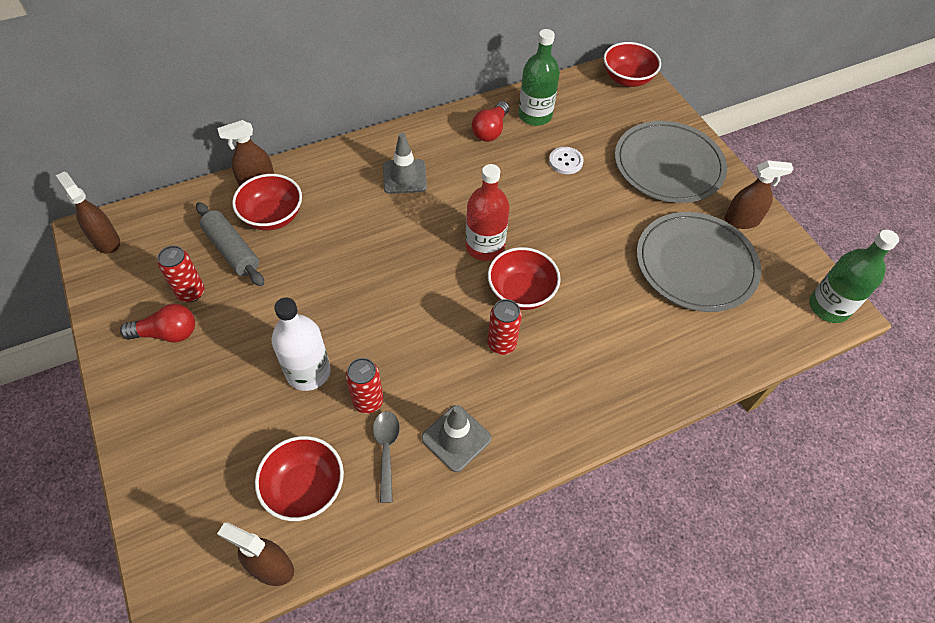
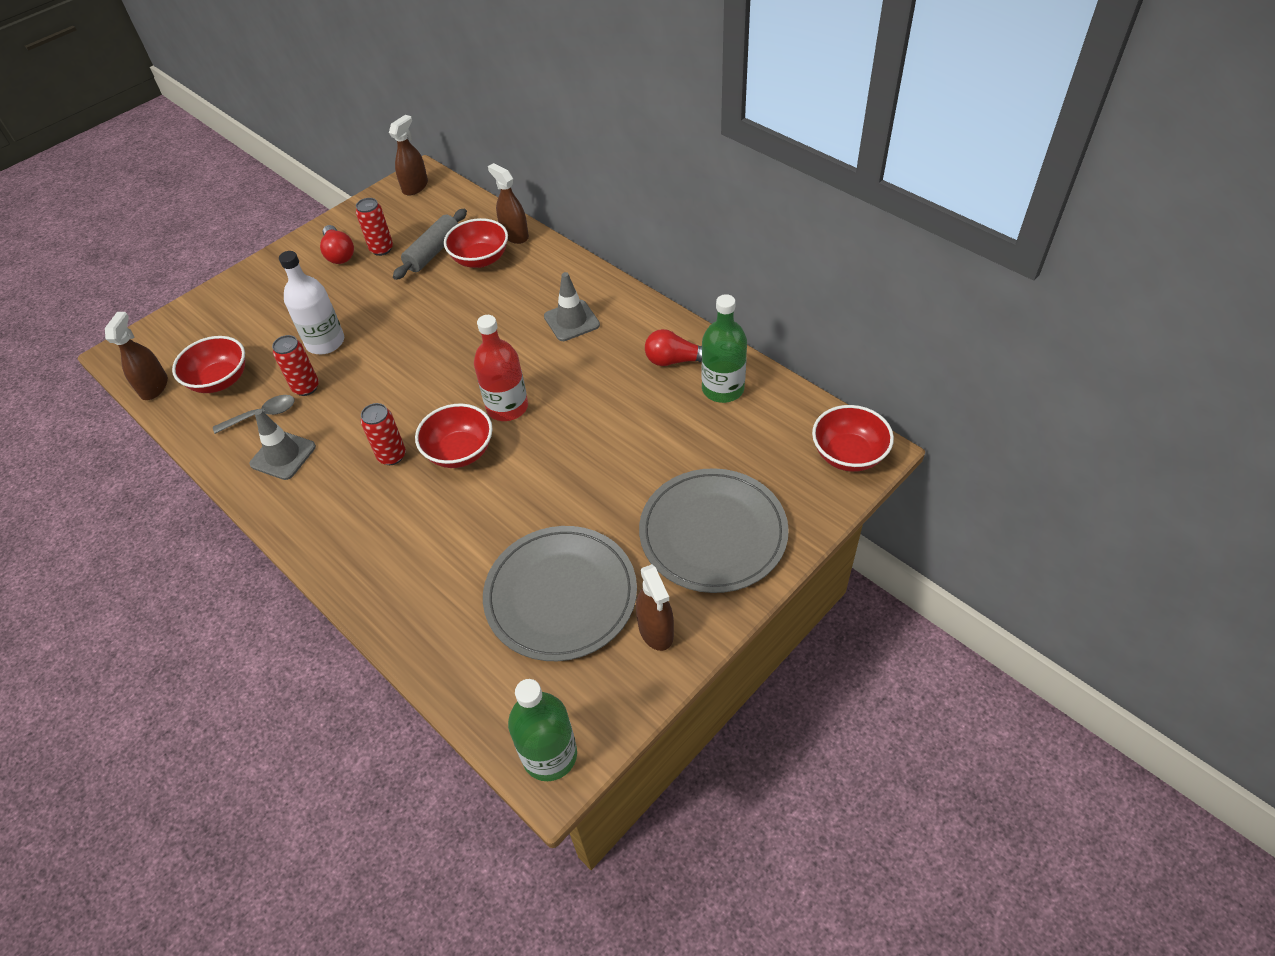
camera: 75 degrees right, 5 degrees down
white button [549,147,584,174] -> none

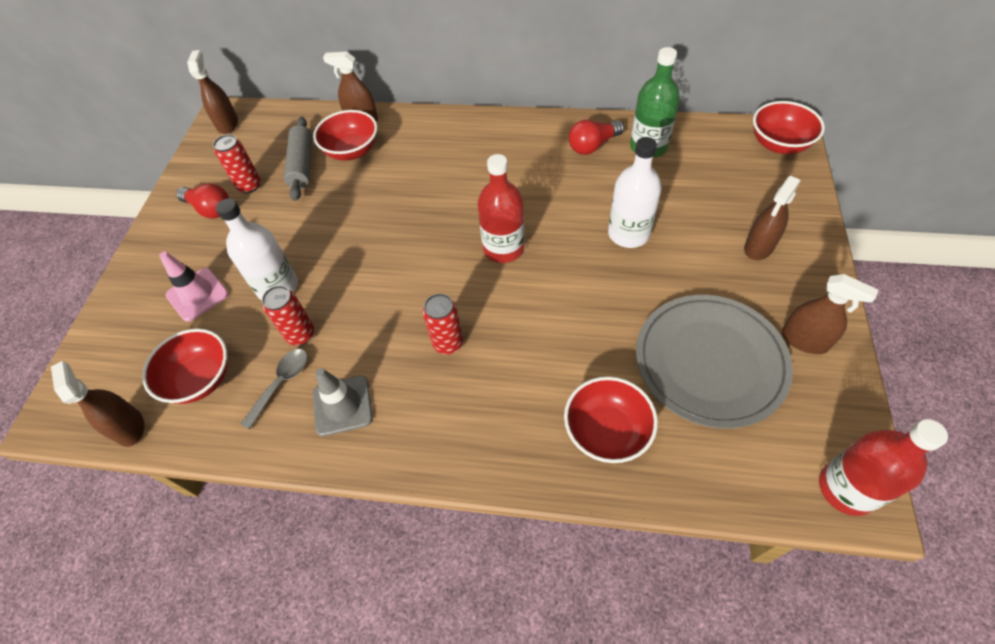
camera: 35 degrees left, 5 degrees up
red bowl [415,404,493,468] -> red bowl moved to [564,376,658,463]
green bottle [508,679,577,781] -> red bottle [819,419,948,516]
grey traffic cone [544,272,600,341] -> none
grey plate [639,468,789,593] -> brown spray bottle [744,176,801,260]
none -> pink traffic cone [159,251,228,322]
none -> white bottle [608,137,662,248]

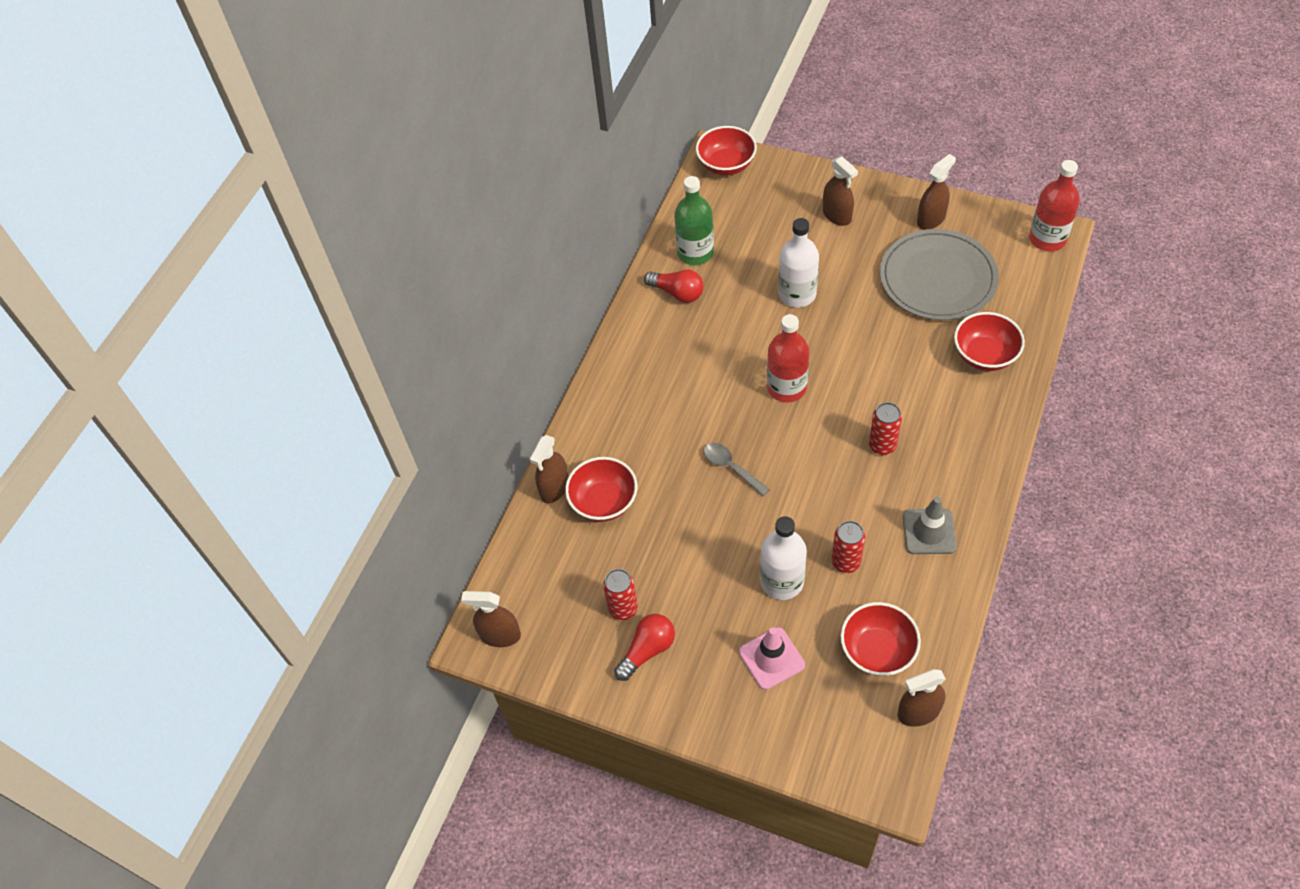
camera: 75 degrees left, 0 degrees up
grey spoon [240,349,308,430] -> grey spoon moved to [703,443,770,496]
grey rolling pin [284,117,313,201] -> none
red light bulb [569,120,624,155] -> red light bulb turned 45 degrees counterclockwise [644,270,704,303]

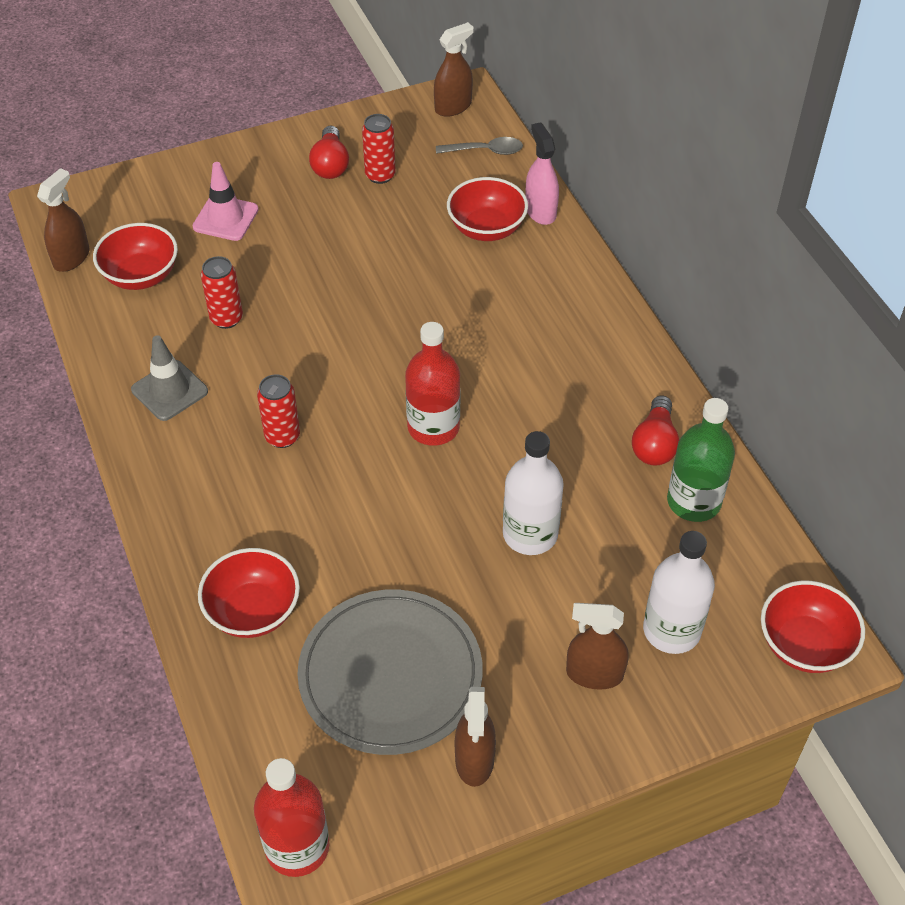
camera: 130 degrees right, 5 degrees down
brown spray bottle [530,435,569,503] -> pink spray bottle [525,122,559,225]
red light bulb [644,270,704,303] -> red light bulb turned 60 degrees counterclockwise [632,396,679,466]
grey spoon [703,443,770,496] -> grey spoon moved to [436,137,523,155]
white bottle [760,516,807,600] -> white bottle moved to [643,531,715,654]

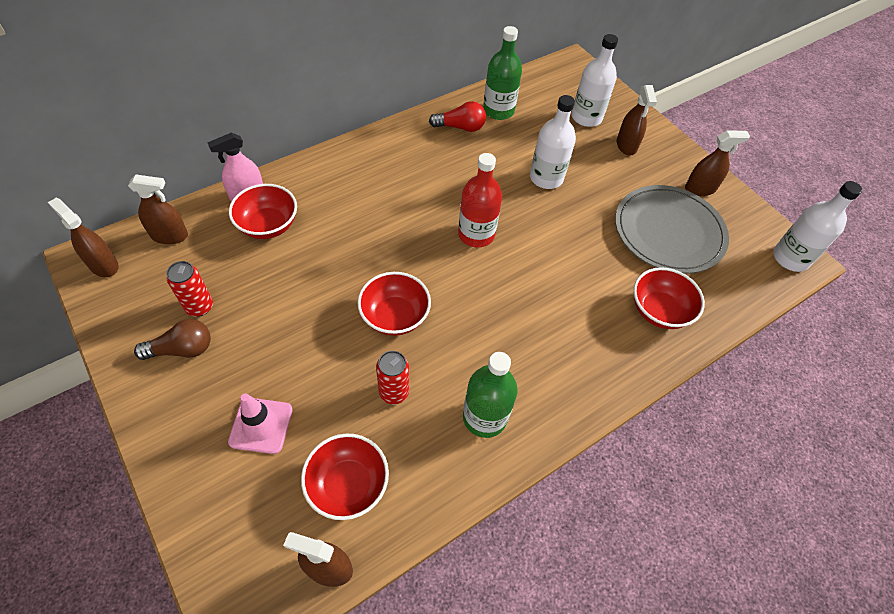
camera: 105 degrees left, 5 degrees up
grey traffic cone [131,335,208,421] -> green bottle [463,352,518,438]
red bottle [254,758,329,877] -> white bottle [773,181,862,272]
red can [257,374,300,448] -> none
red light bulb [309,125,349,179] -> brown light bulb [134,319,211,360]
grey spoon [436,137,523,155] -> brown spray bottle [128,174,188,244]
red bowl [761,580,865,673] -> red bowl moved to [357,272,431,336]

